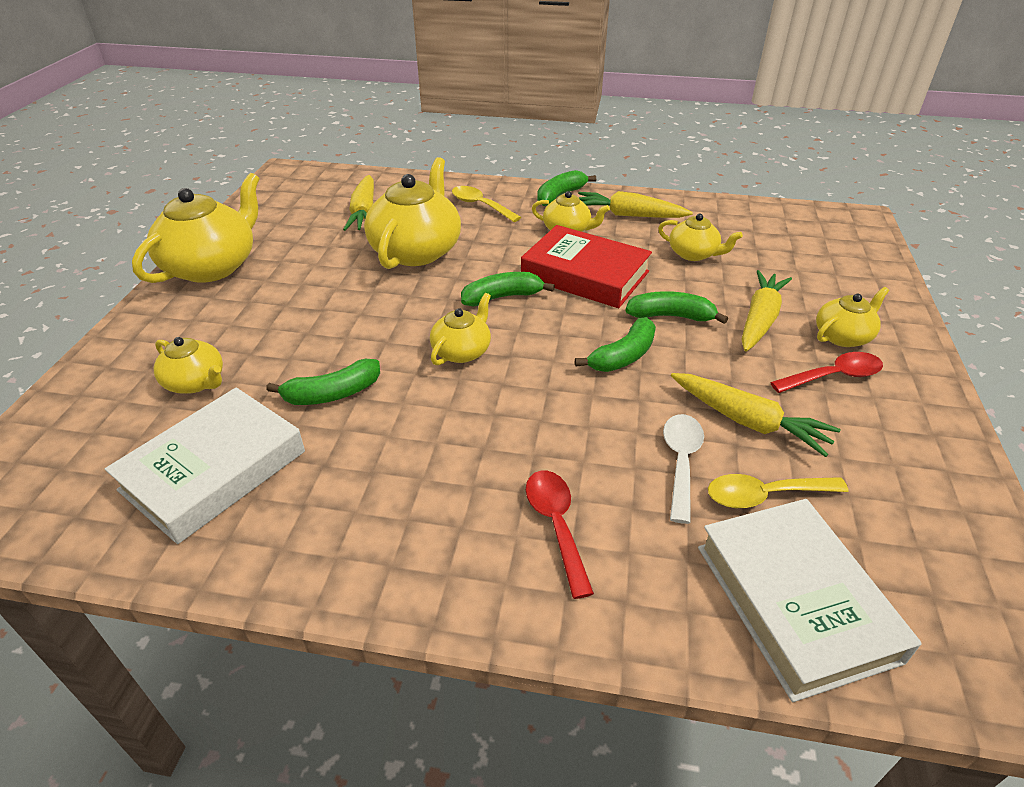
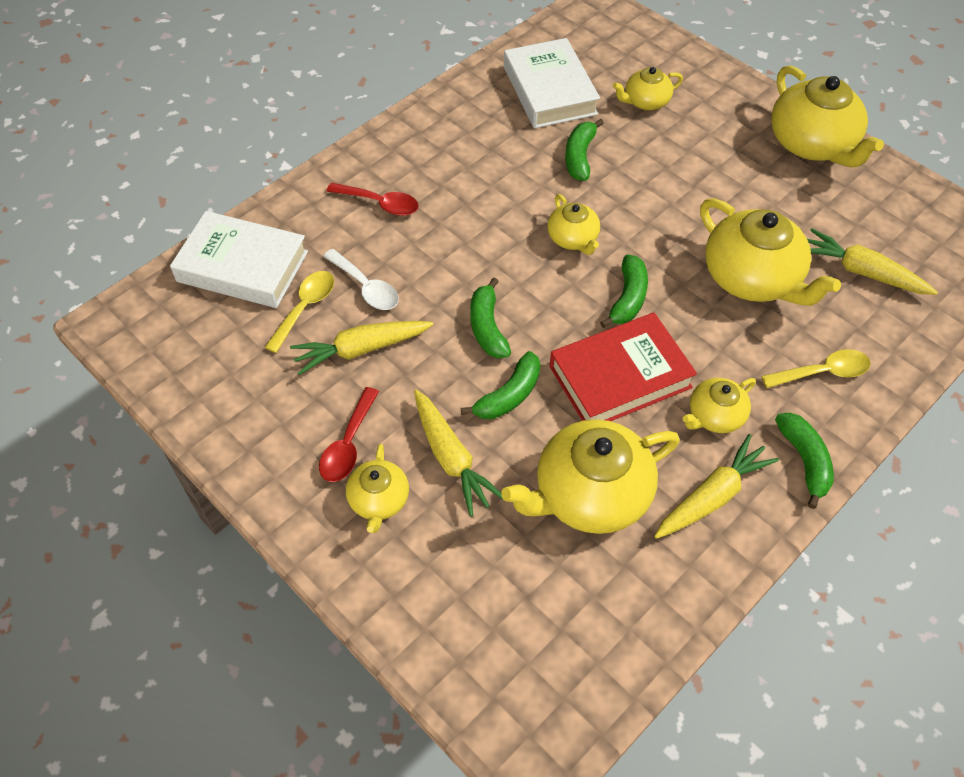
camera: 125 degrees right, 15 degrees up
yellow teapot [658,213,743,261] -> yellow teapot [501,419,680,534], size x1.88

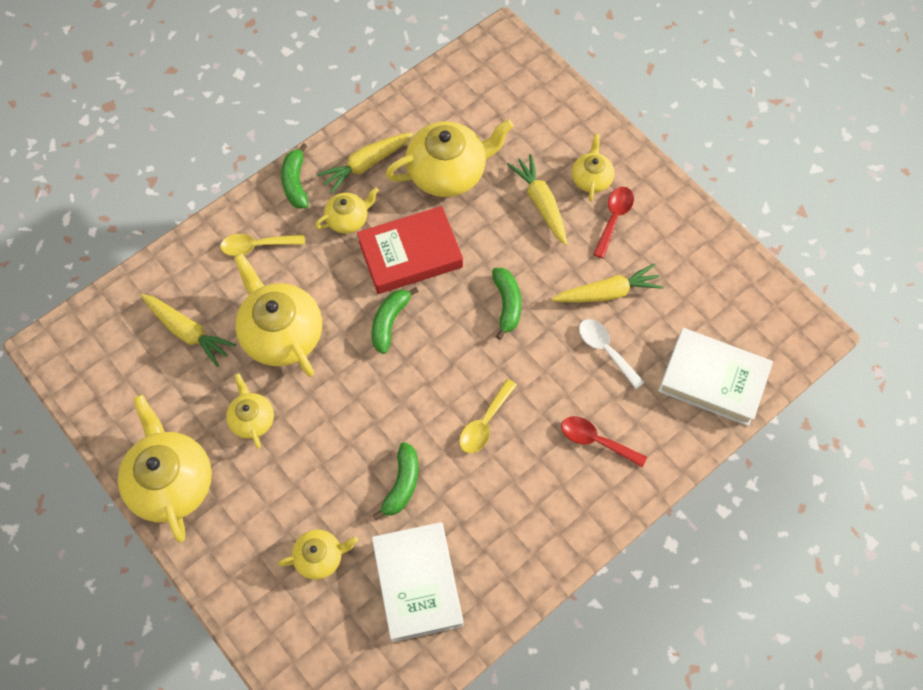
camera: 175 degrees left, 10 degrees up
yellow spoon [264,271,334,353] -> yellow spoon moved to [459,379,517,453]
green banana [460,351,540,419] -> none
yellow teapot [547,194,600,255] -> yellow teapot moved to [226,373,274,449]

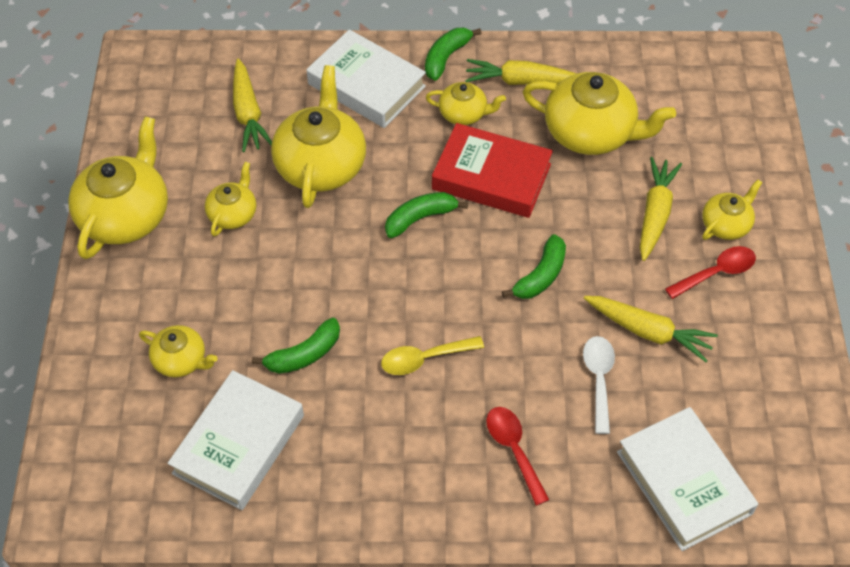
camera: 40 degrees right, 10 degrees down
yellow spoon [220,234,305,256] -> white book [306,29,426,128]

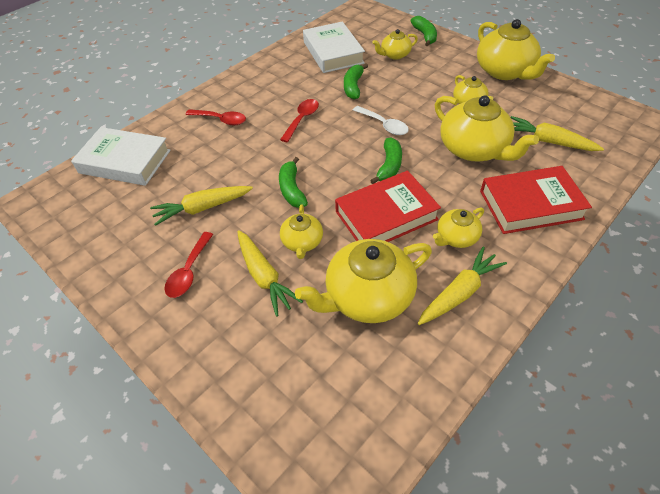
camera: 135 degrees right, 5 degrees down
white book [306,29,426,128] -> red book [480,166,592,234]
yellow spoon [381,336,484,375] -> red spoon [280,99,319,143]
green banana [425,28,482,81] -> green banana moved to [411,16,437,46]
white spoon [583,336,615,434] -> white spoon moved to [353,106,409,135]
yellow teapot [702,180,762,240] -> yellow teapot moved to [280,205,323,259]

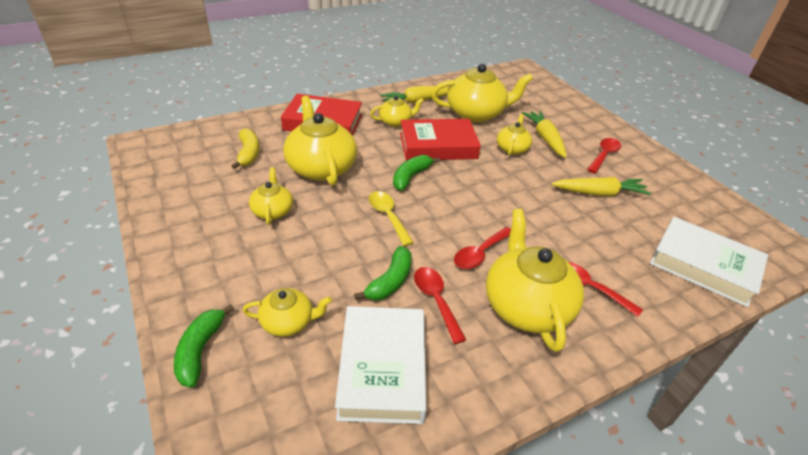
camera: 165 degrees left, 10 degrees down
green banana [279,157,308,208] -> none
white spoon [353,106,409,135] -> yellow spoon [369,191,414,246]
yellow teapot [477,19,555,80] -> yellow teapot moved to [486,209,584,352]
yellow carrot [510,116,604,151] -> yellow banana [232,128,260,169]
none -> red spoon [414,267,466,344]

